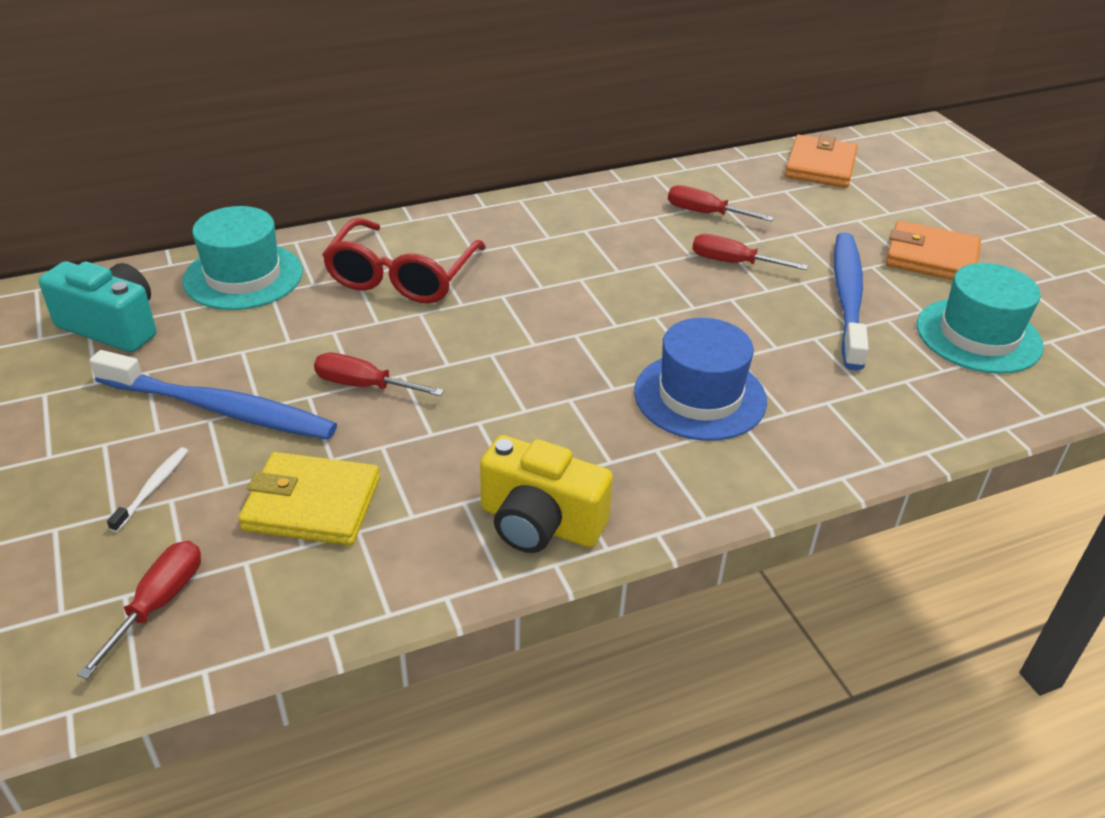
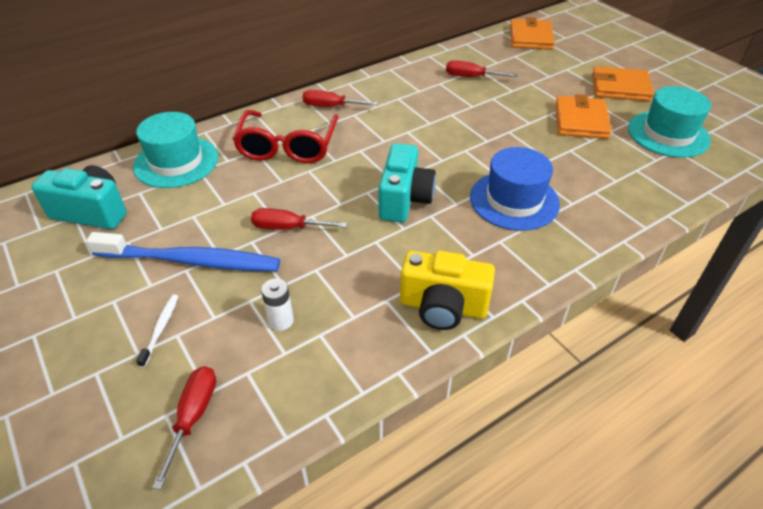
camera: 10 degrees left, 5 degrees up
yellow wallet [238,452,380,546] -> white battery [261,278,294,331]
red screwdriver [692,234,808,270] -> red screwdriver moved to [302,90,378,107]
blue toothbrush [834,232,869,370] -> orange wallet [555,94,611,139]
none -> turquoise camera [379,143,436,223]

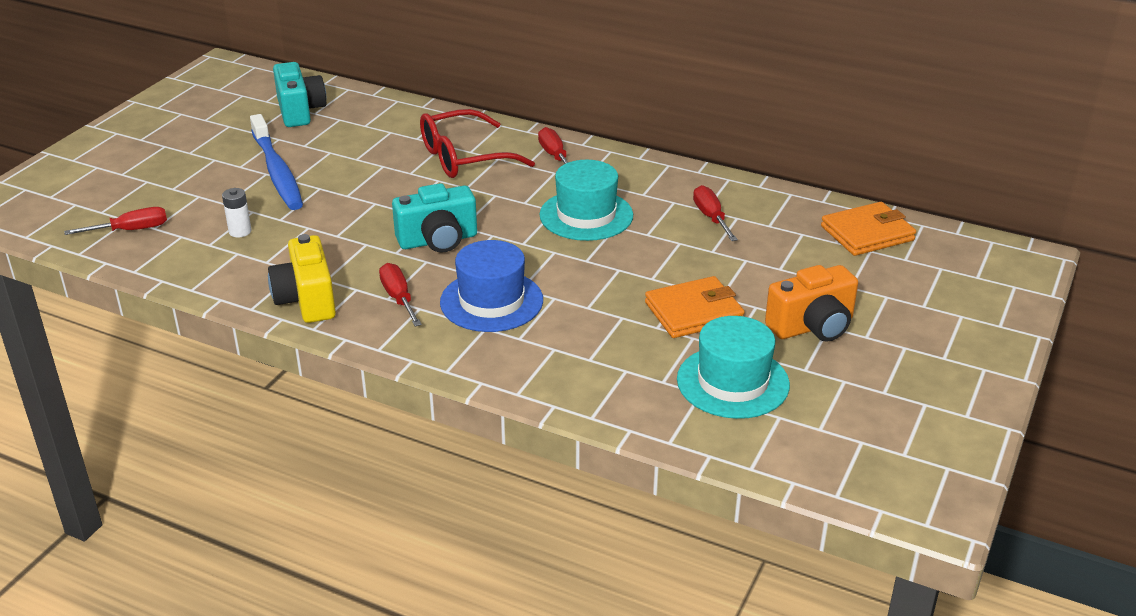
camera: 60 degrees right, 10 degrees down
turquoise hat [133,112,218,188] -> turquoise hat moved to [539,160,633,241]
white toothbrush [136,295,178,368] -> none
red screwdriver [251,208,348,230] -> red screwdriver moved to [379,263,422,326]
orange wallet [592,66,654,101] -> orange camera [765,265,858,342]

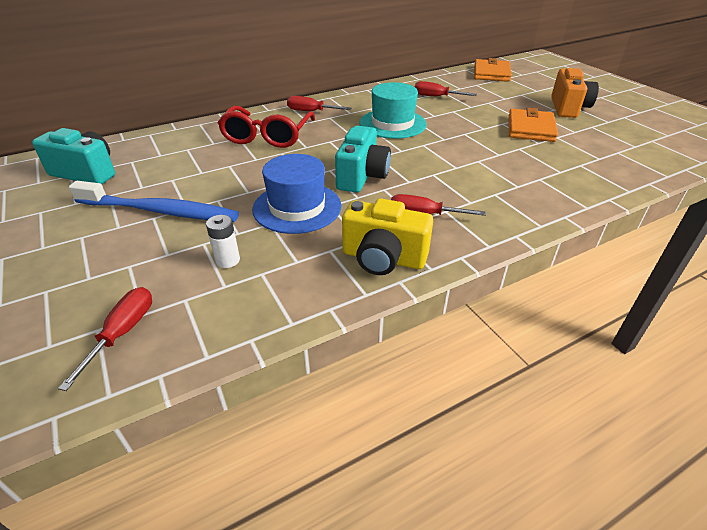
camera: 55 degrees left, 5 degrees up
blue hat [440,240,543,332] -> blue hat moved to [252,154,341,234]
turquoise hat [677,316,790,419] -> none

